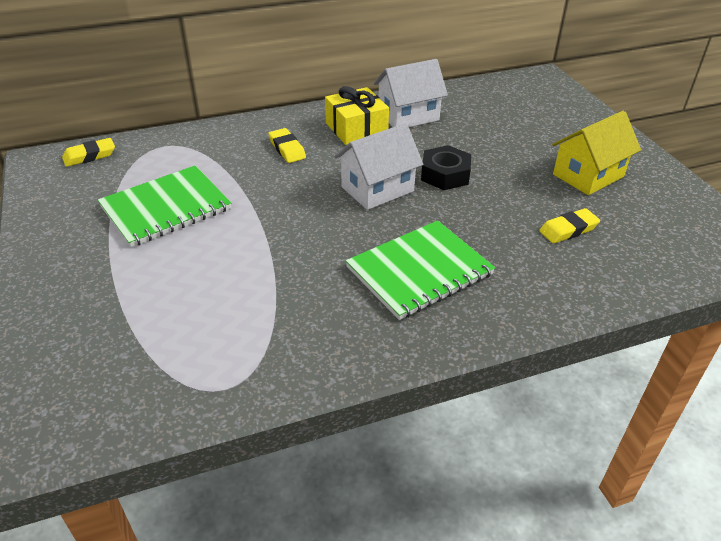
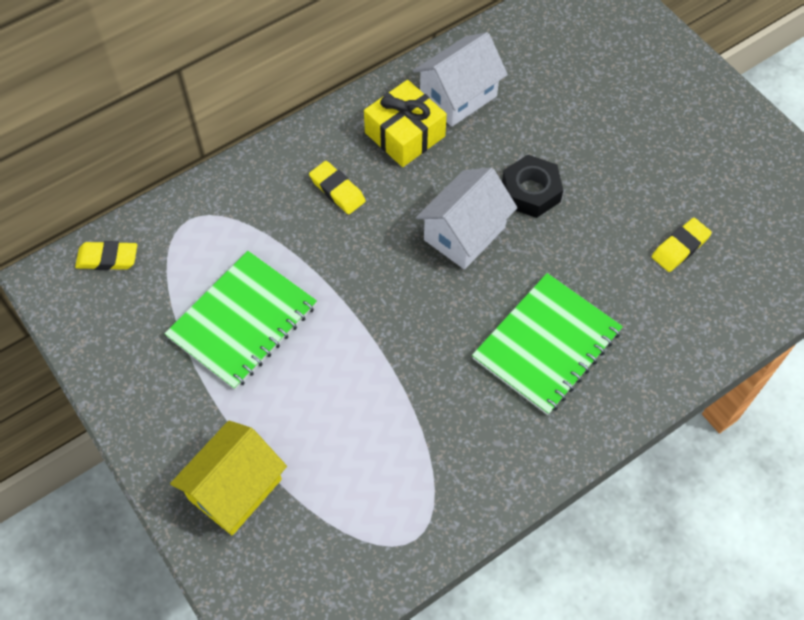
camera: 15 degrees left, 20 degrees up
yellow eraser [62,138,115,167] -> yellow eraser turned 45 degrees clockwise [75,241,137,270]
yellow house [552,111,641,195] -> yellow house moved to [170,421,287,535]

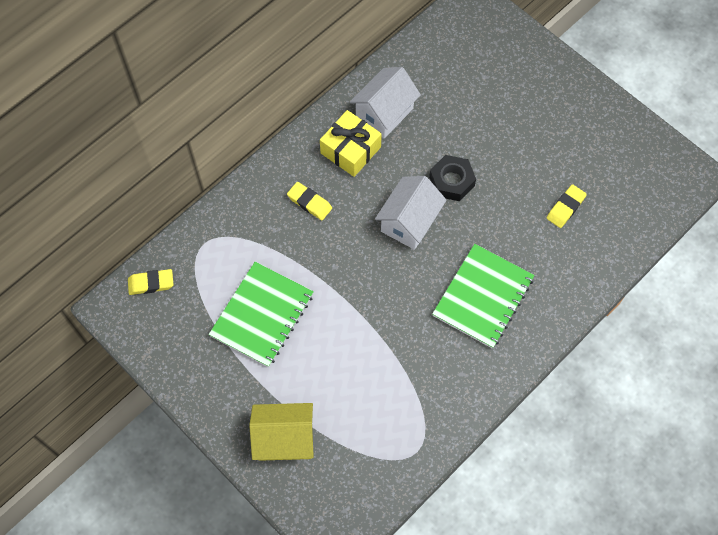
camera: 10 degrees left, 5 degrees up
yellow house [170,421,287,535] -> yellow house turned 60 degrees clockwise [249,403,314,461]

